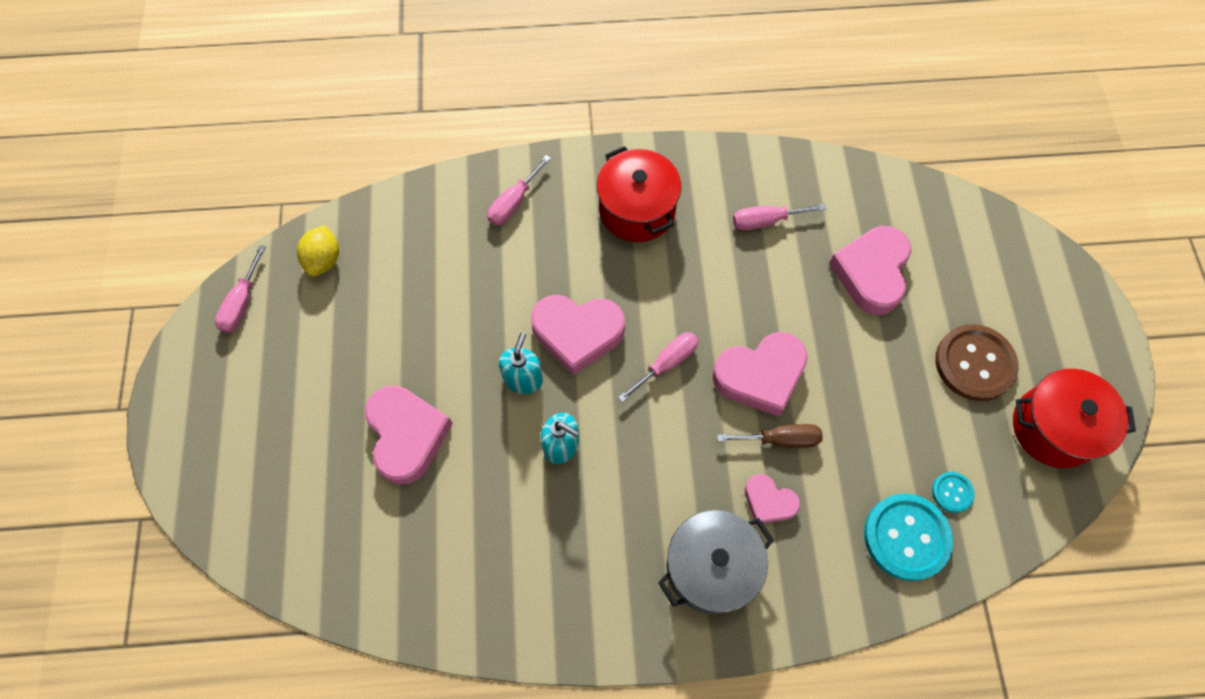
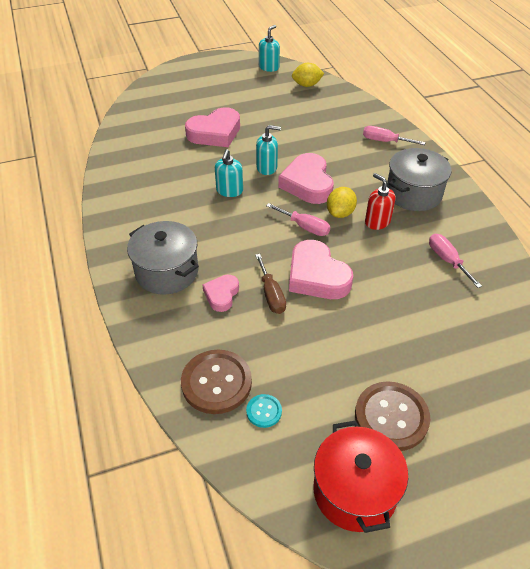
camera: 75 degrees right, 20 degrees down
pink screwdriver [215,245,266,333] -> turquoise soap dispenser [259,25,280,72]
red pot [597,146,681,242] -> grey pot [387,148,451,211]
pink heart [829,226,912,315] -> none
turquoise button [864,493,953,581] -> brown button [181,349,252,414]
none -> yellow lemon [327,187,357,218]
none -> red soap dispenser [365,173,395,230]

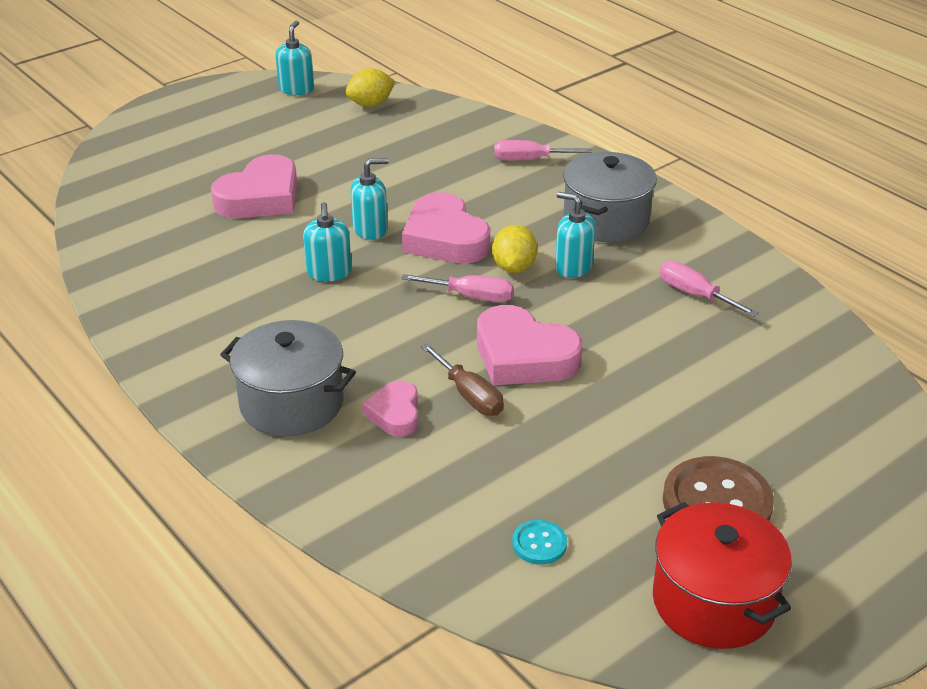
camera: 20 degrees left, 10 degrees down
brown button [181,349,252,414] -> none
red soap dispenser [365,173,395,230] -> turquoise soap dispenser [555,192,596,278]

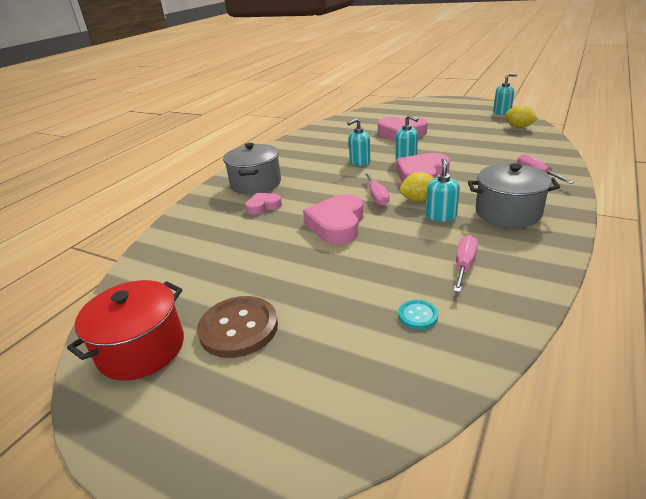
camera: 70 degrees right, 5 degrees down
brown screwdriver [421,343,504,416] -> none
turquoise button [512,520,567,565] -> turquoise button moved to [398,300,438,329]

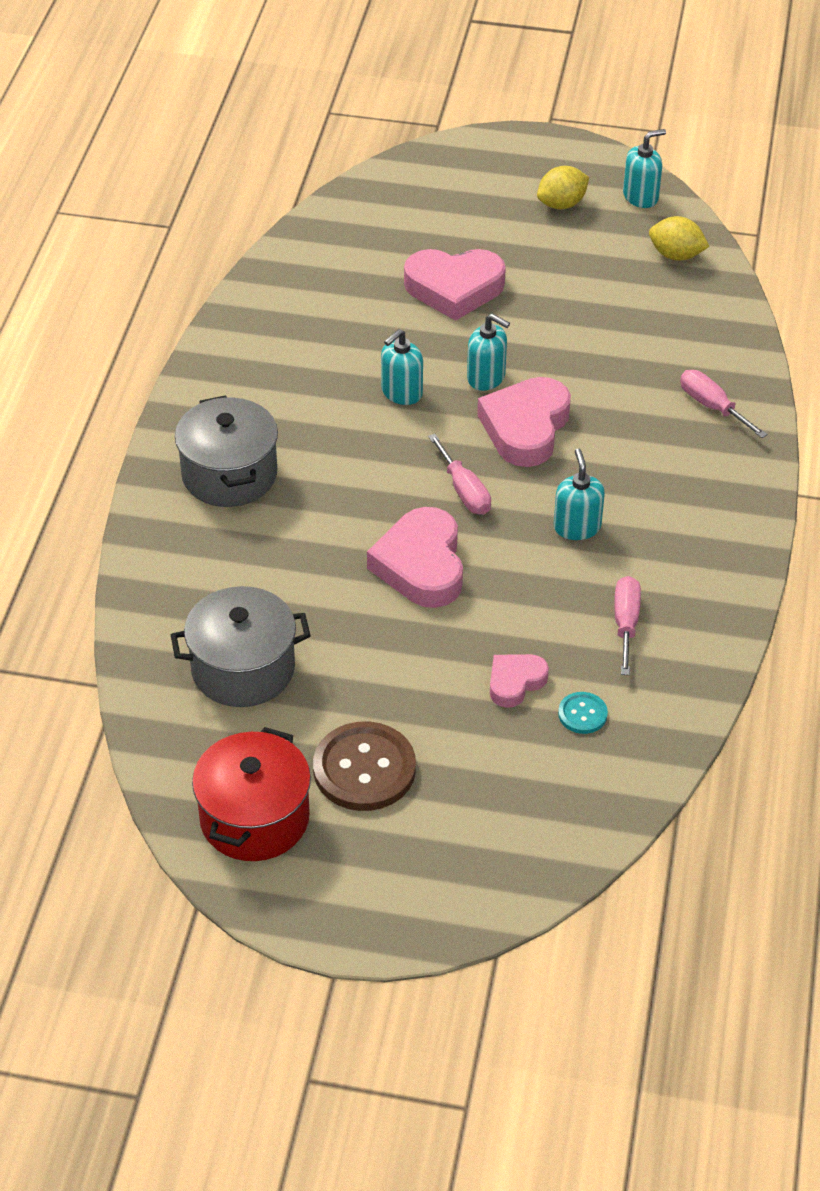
camera: 20 degrees left, 15 degrees up
pink heart [245,193,282,215] -> pink heart moved to [490,654,549,708]
yellow lemon [399,172,435,202] -> yellow lemon moved to [537,166,589,209]
grey pot [468,163,560,228] -> grey pot moved to [171,586,310,707]

